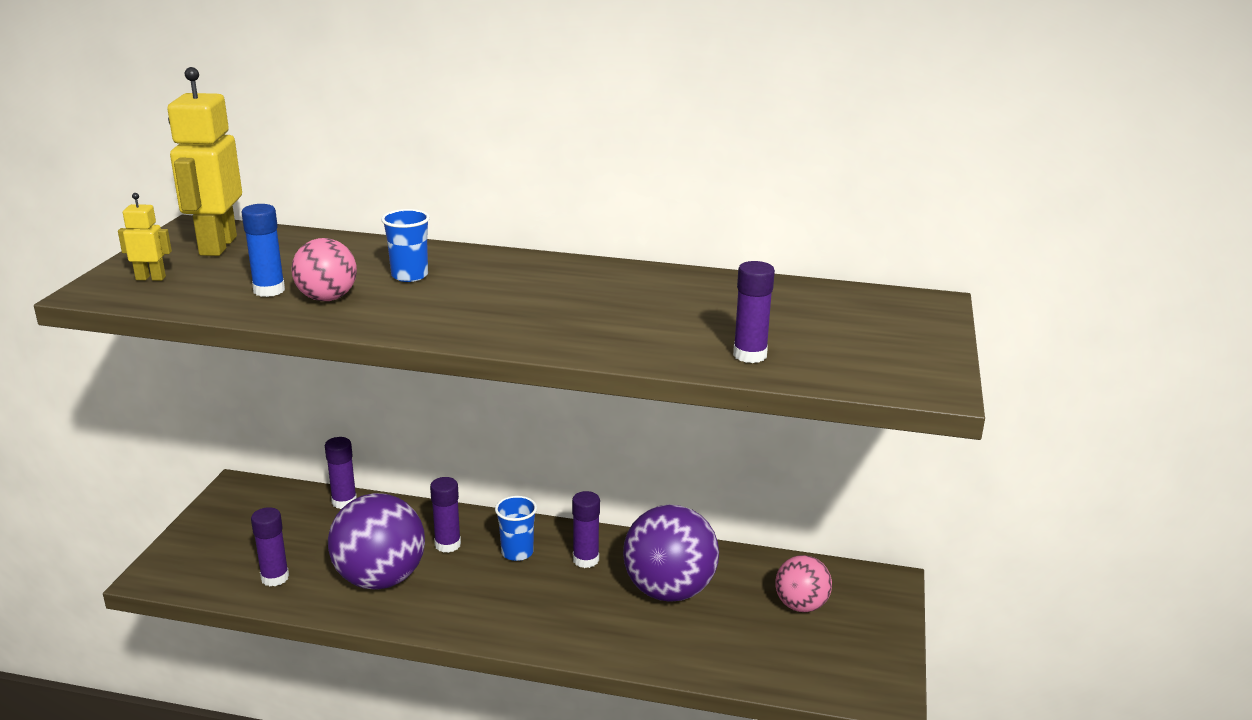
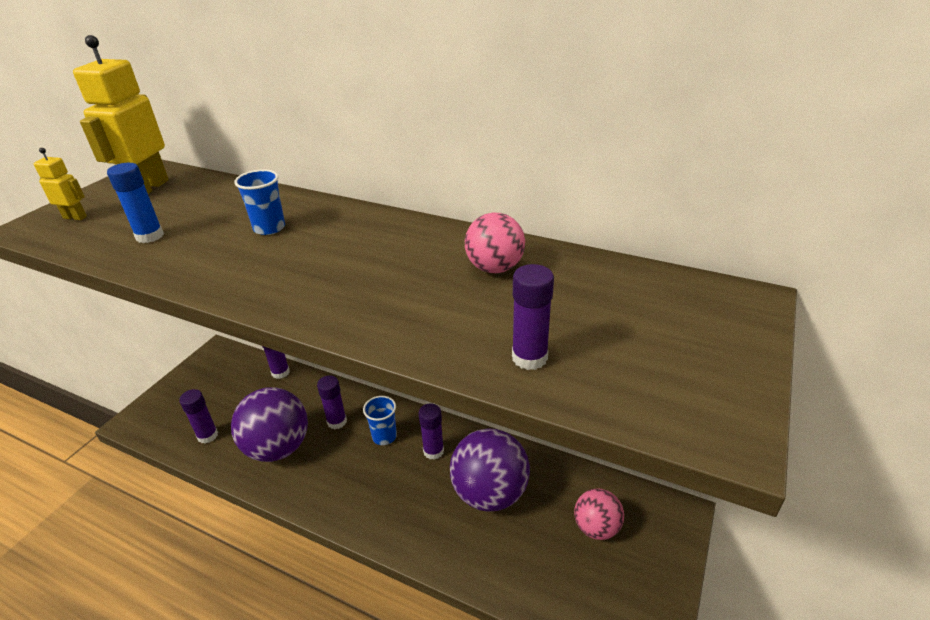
camera: 15 degrees right, 10 degrees up
pink ball [291,238,357,301] -> pink ball moved to [465,213,525,273]

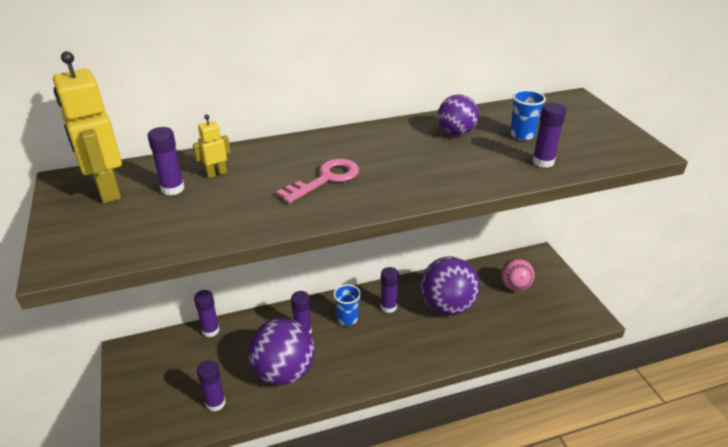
camera: 45 degrees left, 0 degrees up
yellow robot [34,148,87,220] -> yellow robot moved to [193,115,230,178]
blue glue stick [107,163,164,243] -> none
blue cup [234,169,285,235] -> blue cup moved to [510,90,546,140]
pink ball [465,213,525,273] -> purple ball [438,94,479,136]
none -> purple glue stick [148,127,184,196]
none -> pink key [276,159,359,204]

